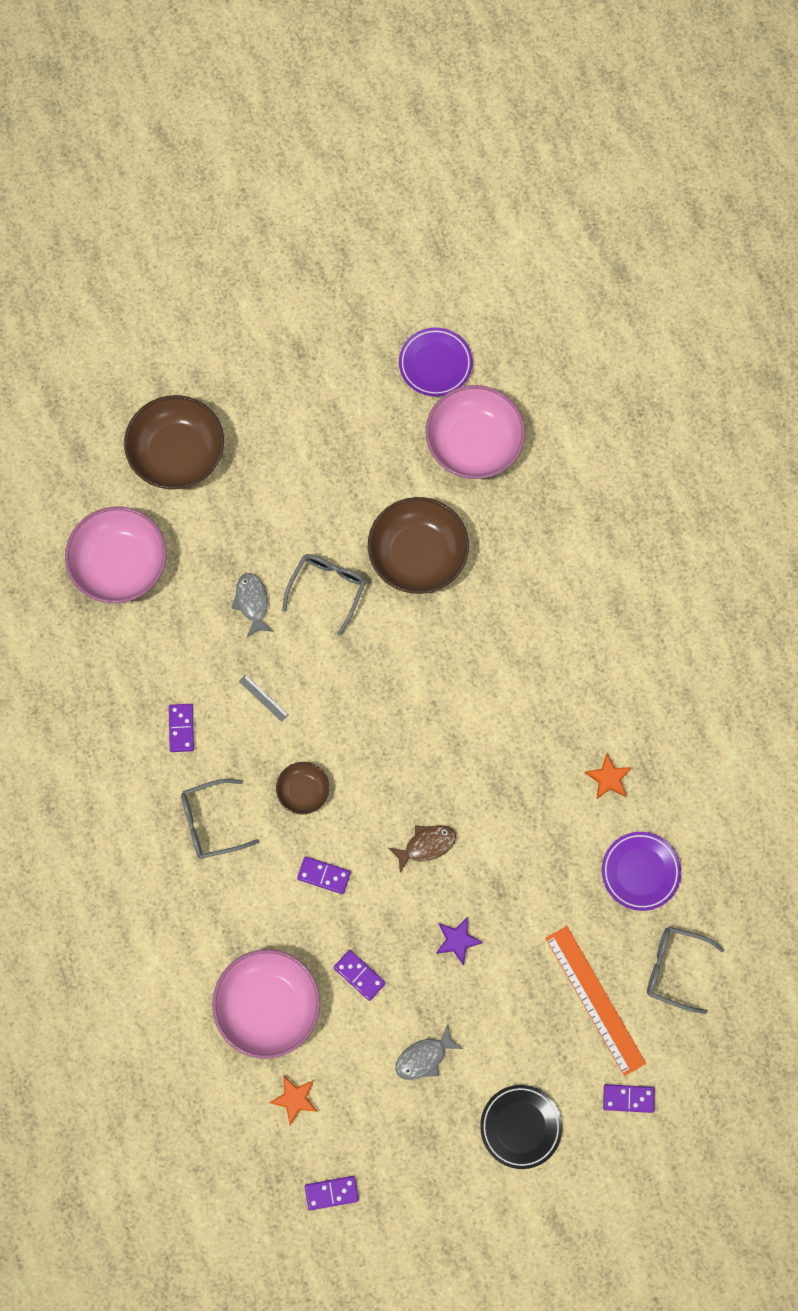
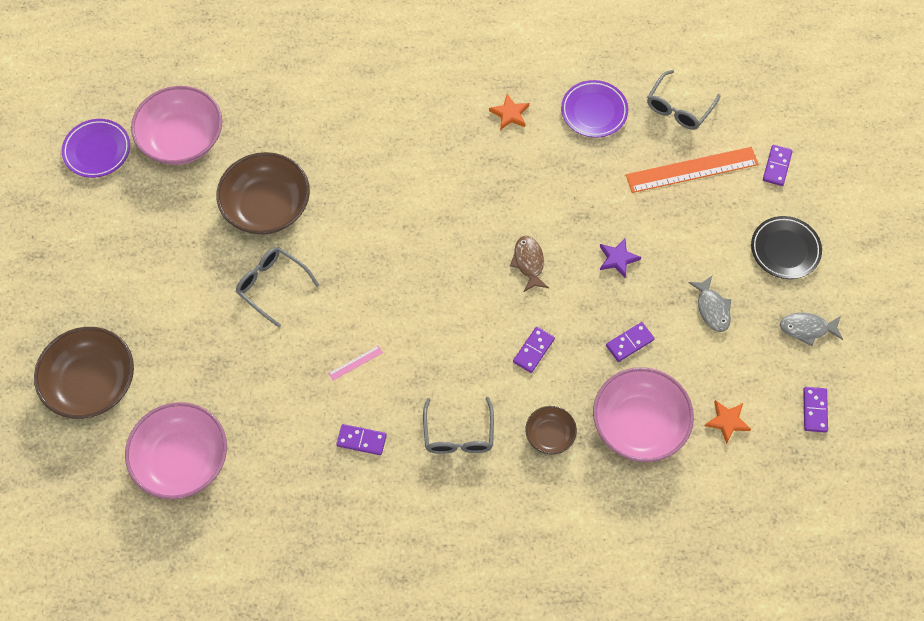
camera: 75 degrees left, 10 degrees down
grey fish [231,573,274,637] -> grey fish moved to [780,313,843,346]
grey ruler [239,674,289,722] -> pink ruler [328,345,383,380]
brown bowl [276,762,329,814] -> brown bowl moved to [525,406,577,454]

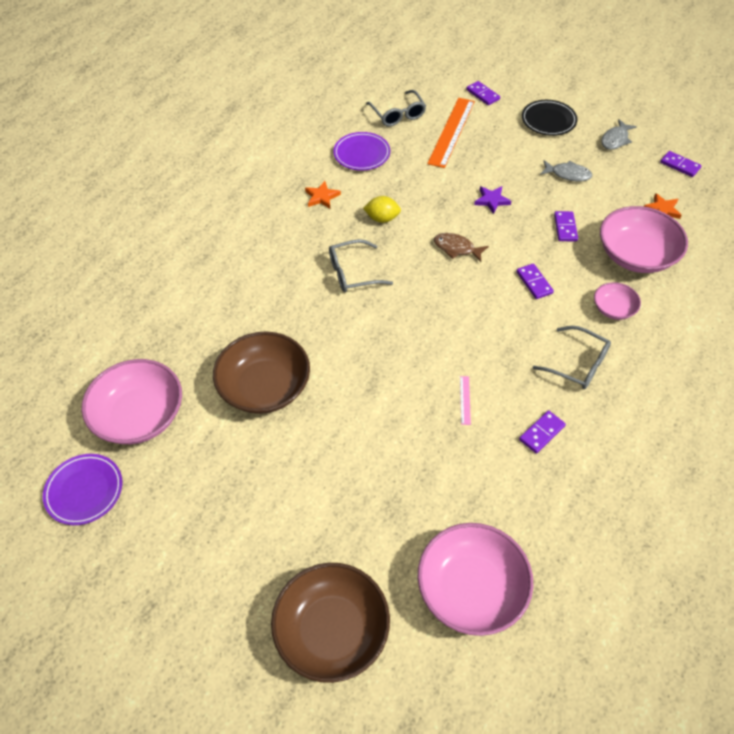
camera: 55 degrees left, 10 degrees down
grey glasses [236,247,319,327] -> grey glasses moved to [329,239,393,292]
brown bowl [525,406,577,454] -> pink bowl [594,282,641,320]
none -> yellow lemon [363,196,401,223]

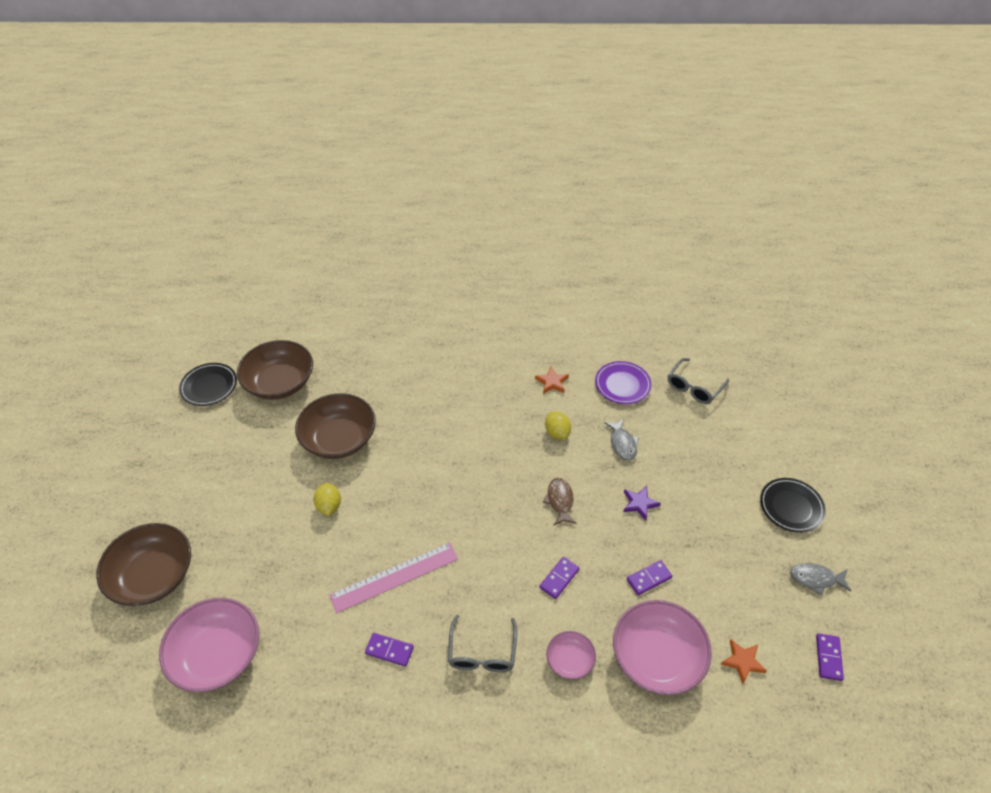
camera: 60 degrees right, 5 degrees down
purple plate [43,454,122,525] -> black plate [179,363,237,406]
pink bowl [81,359,182,444] -> brown bowl [237,340,313,400]
grey glasses [329,239,393,292] -> none
orange ruler [427,98,475,168] -> none
pink ruler [460,376,471,425] -> pink ruler [329,542,458,613], size x2.45
purple domino [466,81,500,105] -> none
grey fish [540,160,592,182] -> grey fish moved to [604,419,639,461]
none -> yellow lemon [313,483,341,516]

